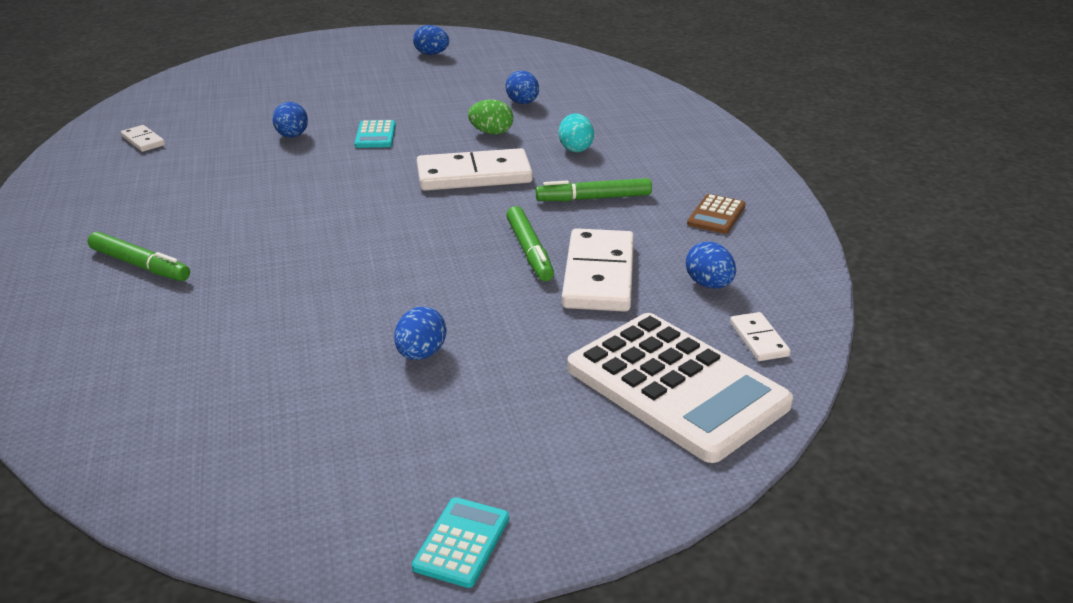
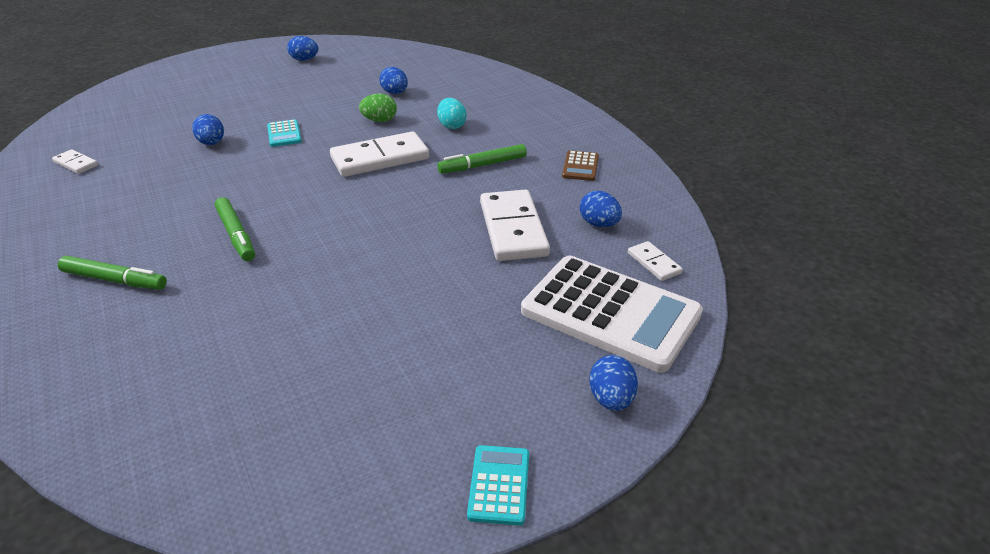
camera: 15 degrees left, 5 degrees up
blue egg [394,307,447,360] -> blue egg moved to [589,355,638,411]
green marker [506,206,554,281] -> green marker moved to [215,197,255,261]

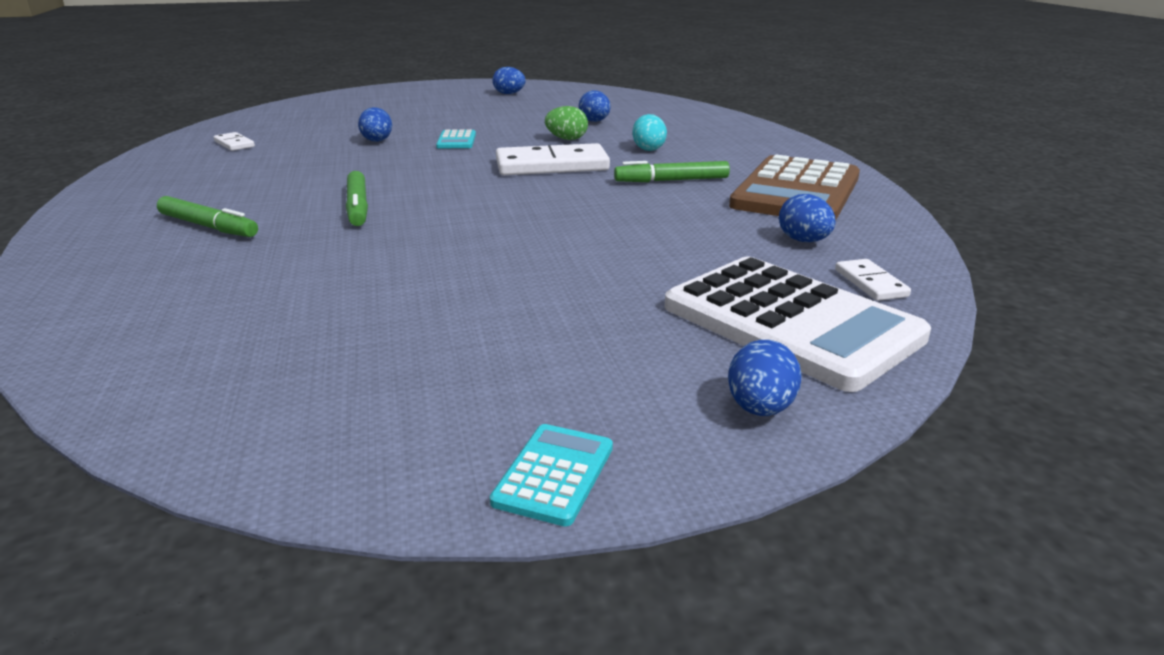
camera: 15 degrees right, 10 degrees down
white domino [480,190,550,261] -> none
brown calculator [562,150,599,181] -> brown calculator [729,155,860,220], size x2.35

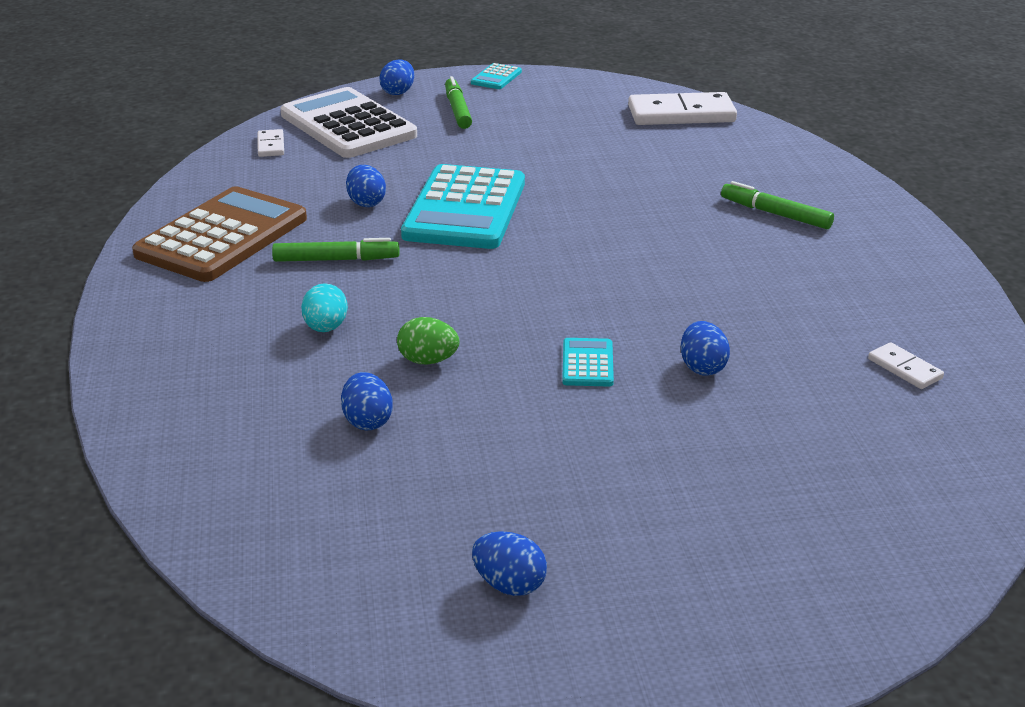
camera: 175 degrees left, 5 degrees up
green marker [346,171,368,226] -> green marker moved to [445,76,472,129]
white domino [496,143,610,175] -> white domino moved to [628,92,737,125]
blue egg [779,194,836,242] -> blue egg moved to [346,165,386,207]
none -> turquoise calculator [401,164,525,249]

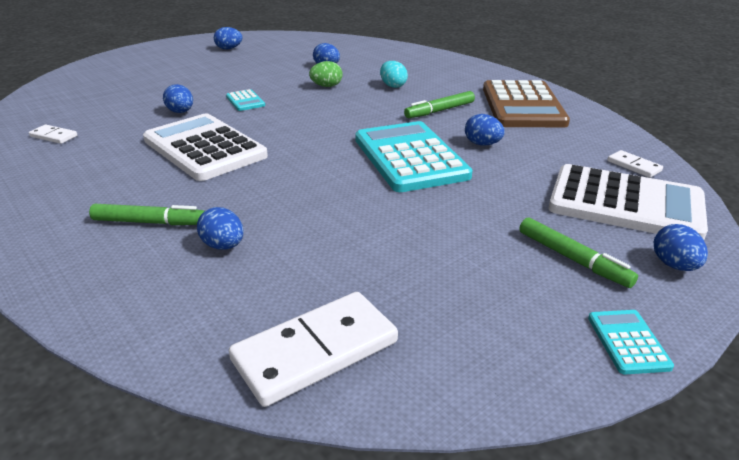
camera: 150 degrees right, 0 degrees up
none -> white calculator [143,113,268,181]
none -> blue egg [197,207,244,250]

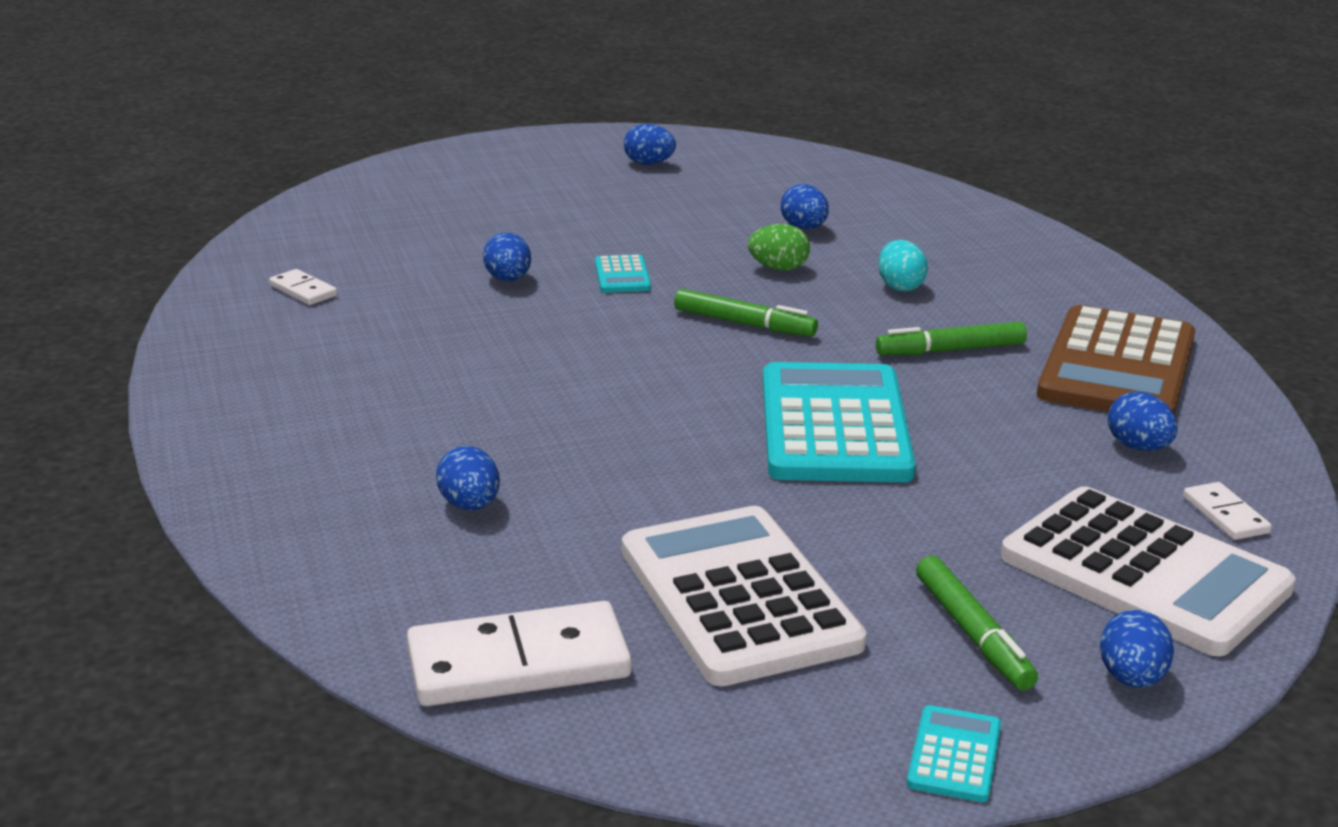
camera: 20 degrees right, 5 degrees down
green marker [89,204,204,225] -> green marker moved to [674,289,818,337]
white calculator [143,113,268,181] -> white calculator moved to [622,506,866,686]
blue egg [465,114,505,145] -> blue egg moved to [1108,391,1178,451]

